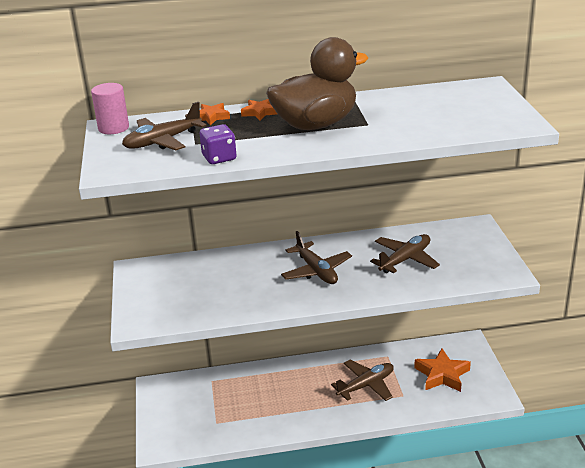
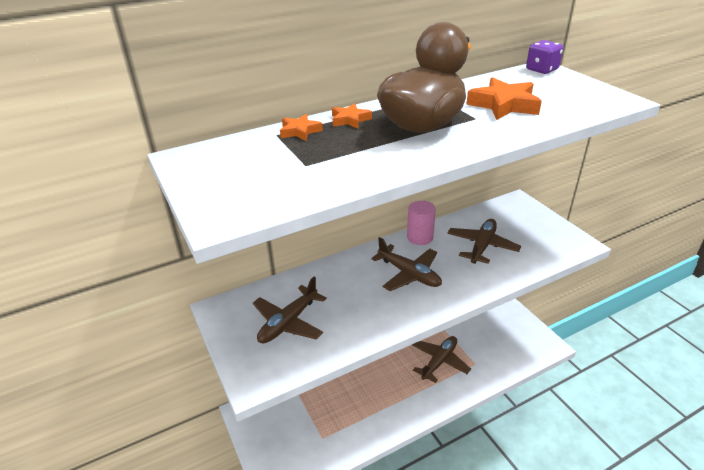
camera: 20 degrees left, 5 degrees up
pink cylinder [91,83,129,134] -> pink cylinder moved to [407,201,436,245]
brown plane [122,102,206,150] -> brown plane moved to [253,276,327,343]
purple dice [200,124,237,164] -> purple dice moved to [526,40,563,74]
orange star [414,349,471,392] -> orange star moved to [466,77,542,120]

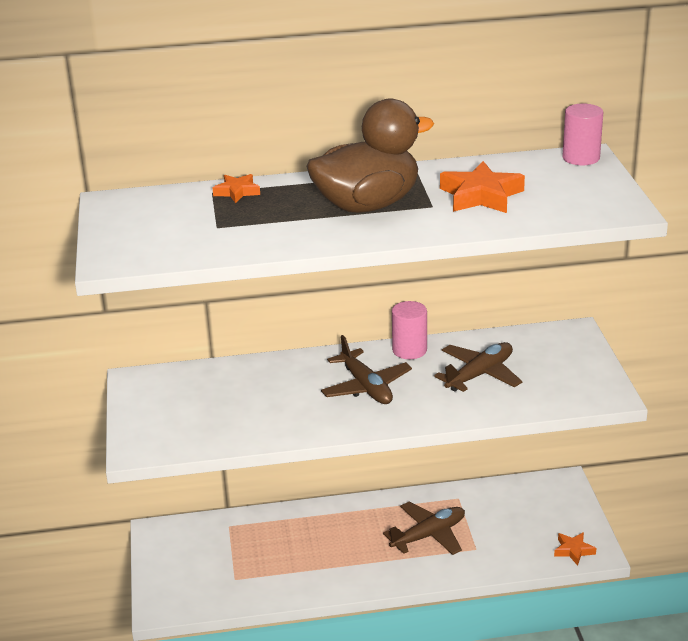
camera: 20 degrees right, 5 degrees down
brown plane [253,276,327,343] -> none
orange star [332,103,372,129] -> orange star moved to [554,532,596,566]
purple dice [526,40,563,74] -> pink cylinder [562,104,603,165]

